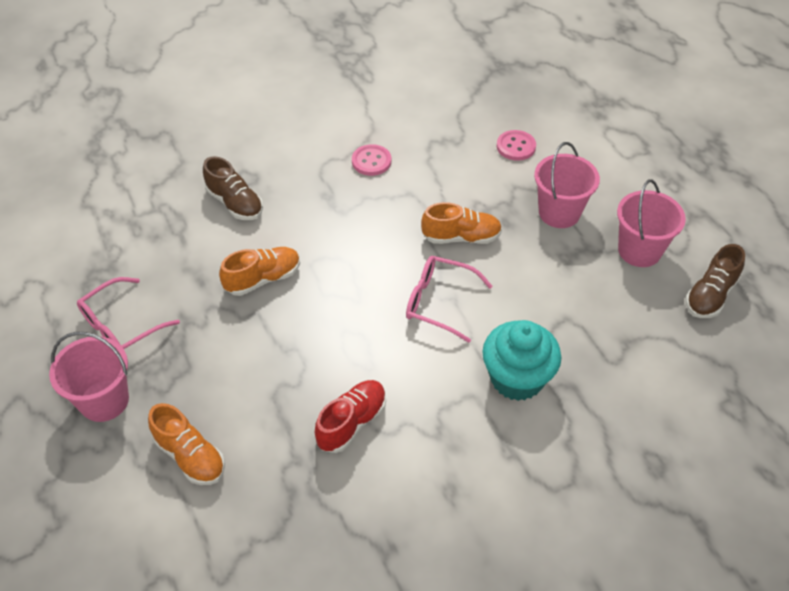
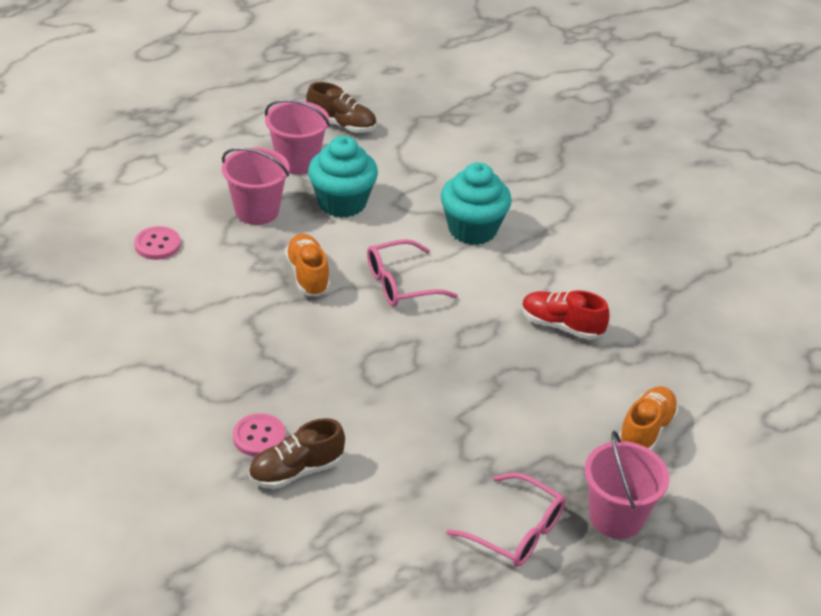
camera: 105 degrees left, 10 degrees down
brown shoe [203,156,263,220] -> brown shoe turned 150 degrees counterclockwise [249,418,345,489]
orange shoe [219,247,300,296] -> none
pink button [352,144,391,176] -> pink button moved to [233,413,286,457]
pink glasses [406,256,493,343] -> pink glasses turned 60 degrees clockwise [367,239,458,306]
none -> turquoise cupcake [308,136,378,218]

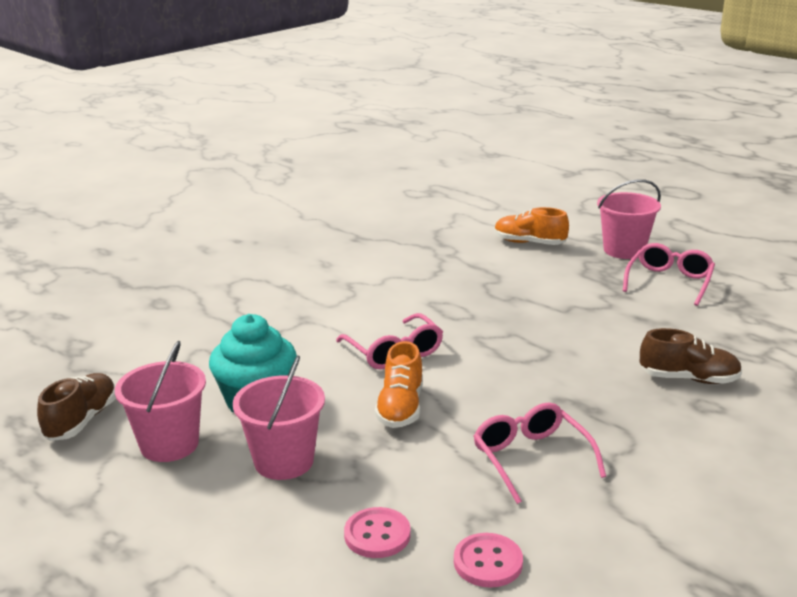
camera: 95 degrees left, 15 degrees down
pink button [233,413,286,457] -> pink button moved to [454,533,523,588]
brown shoe [249,418,345,489] -> brown shoe turned 45 degrees counterclockwise [640,328,742,384]
orange shoe [285,234,330,297] -> orange shoe turned 60 degrees counterclockwise [375,341,423,428]
turquoise cupcake [441,162,512,245] -> none
red shoe [522,290,610,340] -> none
none -> pink glasses [474,402,606,504]

